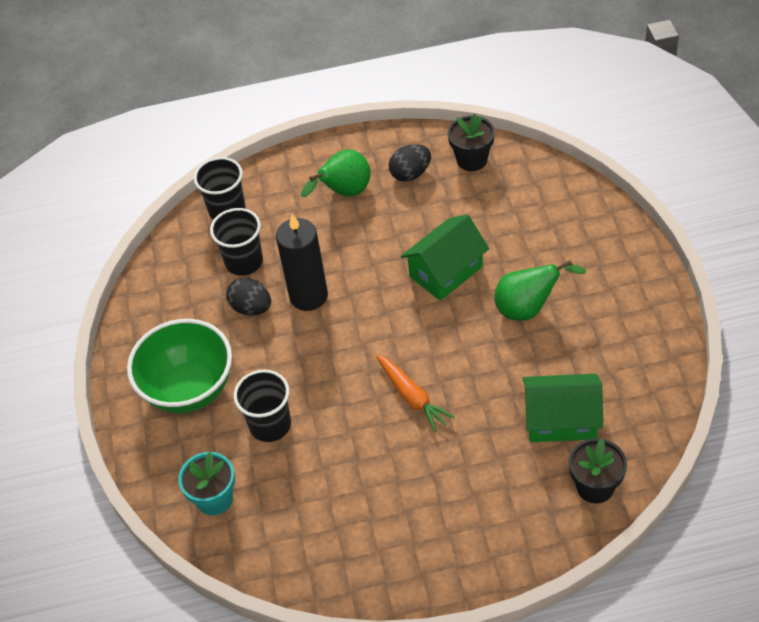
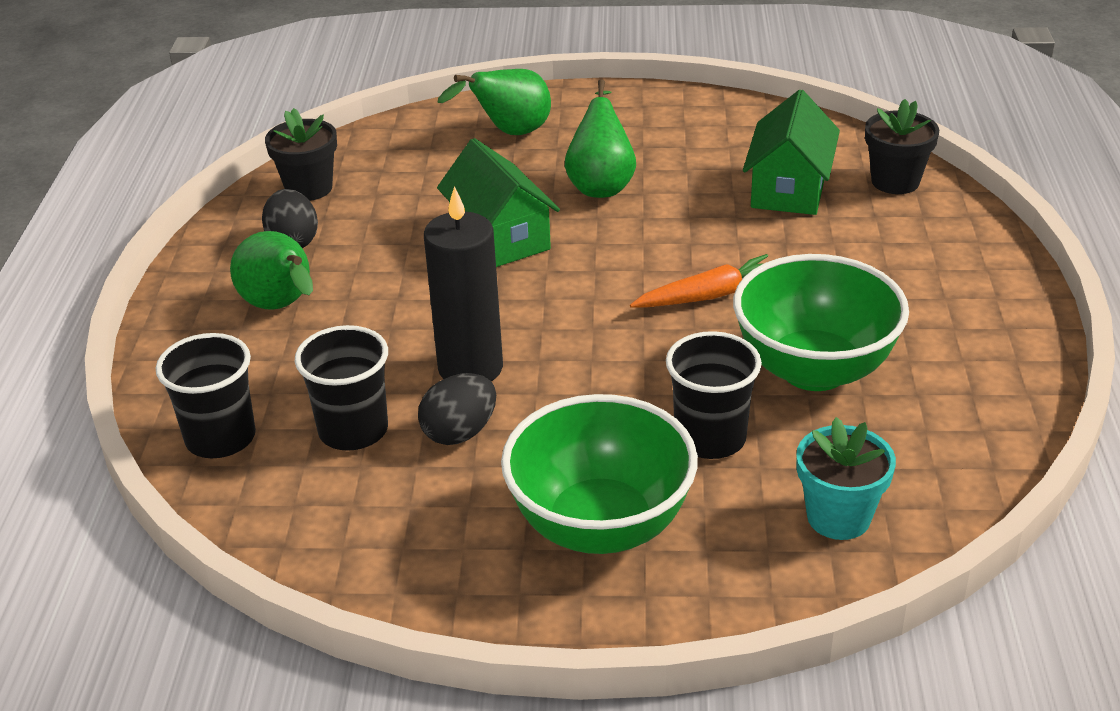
camera: 80 degrees left, 15 degrees down
none -> green pear [438,69,551,135]
none -> green bowl [733,254,909,391]

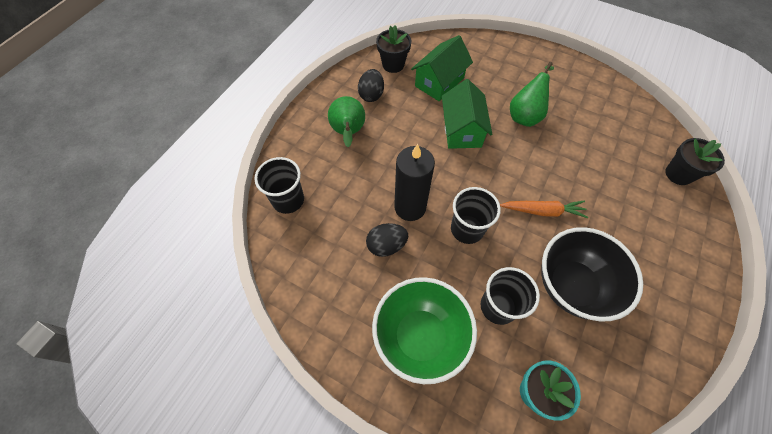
camera: 25 degrees right, 25 degrees up
black cup [295,325,388,451] -> black cup moved to [451,187,501,244]
green pear [438,69,551,135] -> none
green bowl [733,254,909,391] -> black bowl [541,227,643,322]
green house [743,90,840,215] -> green house moved to [411,35,473,101]

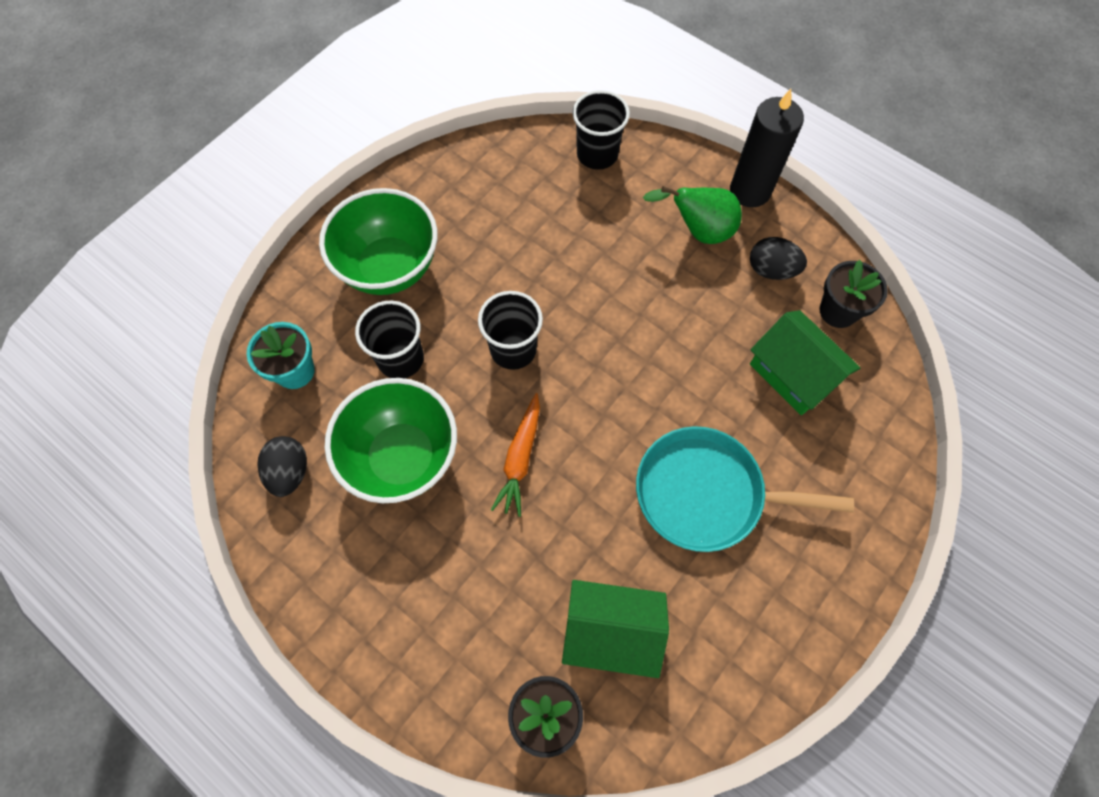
camera: 100 degrees right, 5 degrees up
black egg [366,223,408,257] -> black egg moved to [257,436,307,497]
black candle [394,144,435,221] -> black candle moved to [730,89,804,207]
green house [442,79,493,149] -> green house moved to [562,580,669,678]
green pear [510,62,554,127] -> turquoise pan [636,426,854,552]
black bowl [541,227,643,322] -> green bowl [325,378,457,503]

